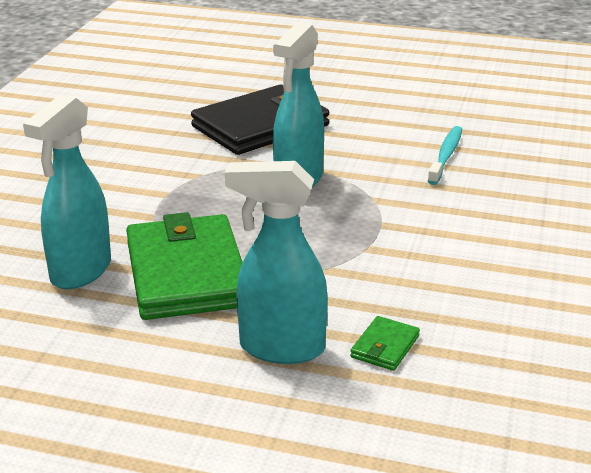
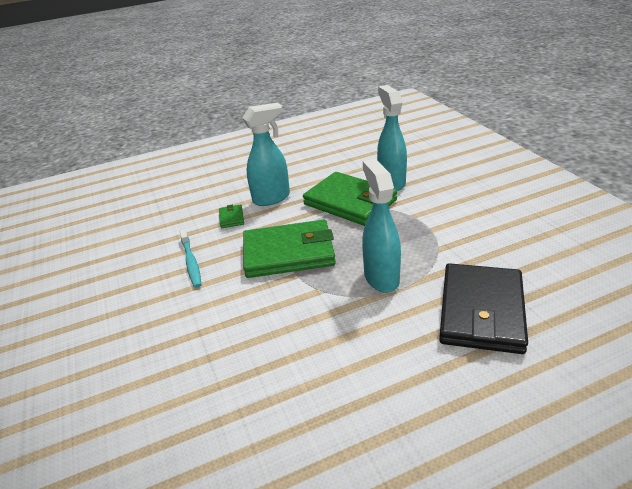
camera: 145 degrees right, 5 degrees up
turquoise toothbrush [428,126,462,185] -> turquoise toothbrush moved to [180,229,202,288]
none -> green wallet [243,220,336,278]

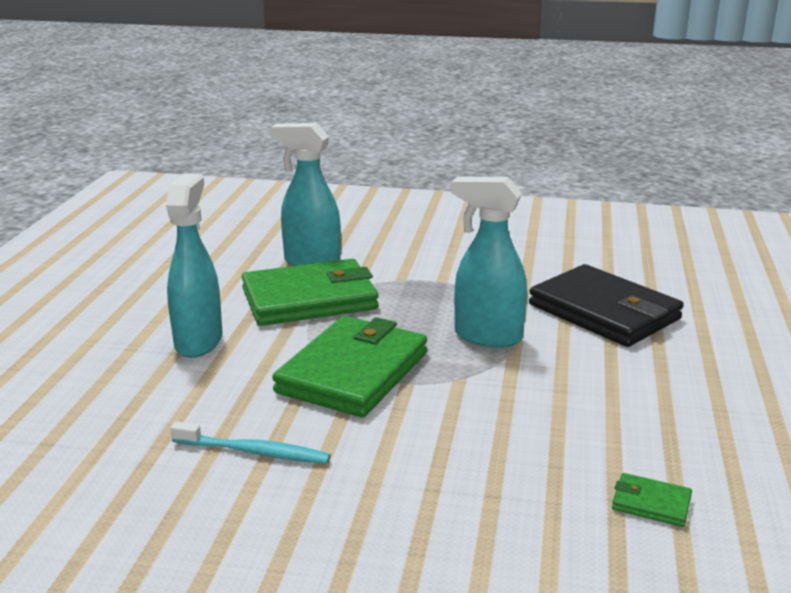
camera: 60 degrees left, 10 degrees down
green wallet [219,204,244,228] -> green wallet moved to [612,473,692,527]

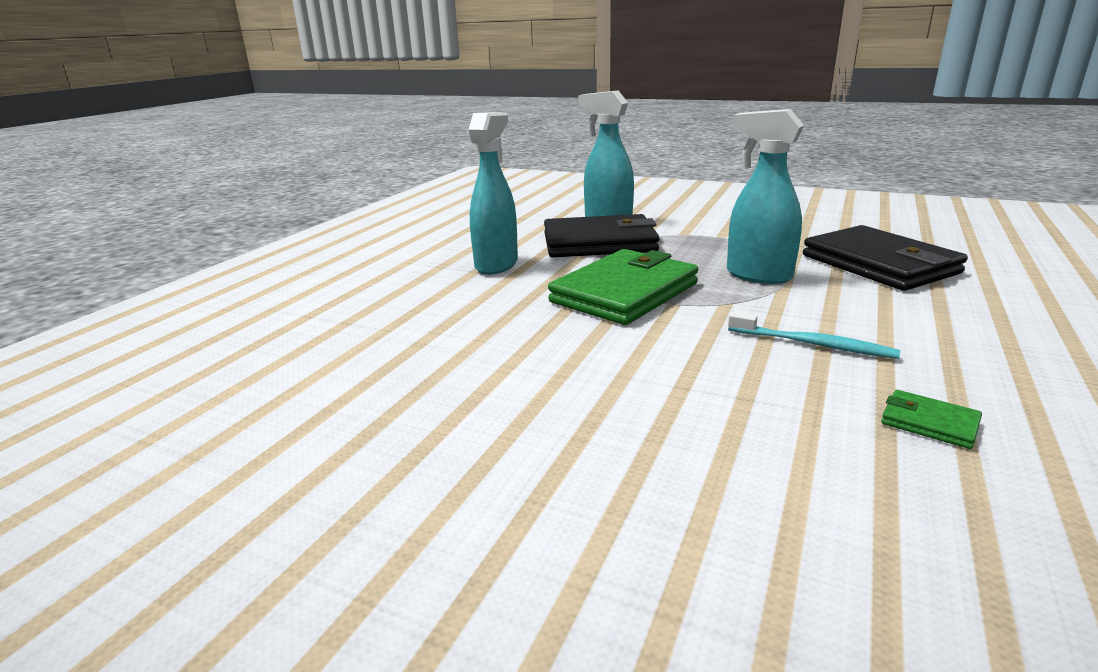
camera: 15 degrees right, 0 degrees up
turquoise toothbrush [170,422,331,464] -> turquoise toothbrush moved to [728,312,900,359]
green wallet [242,259,379,326] -> black wallet [544,214,659,257]

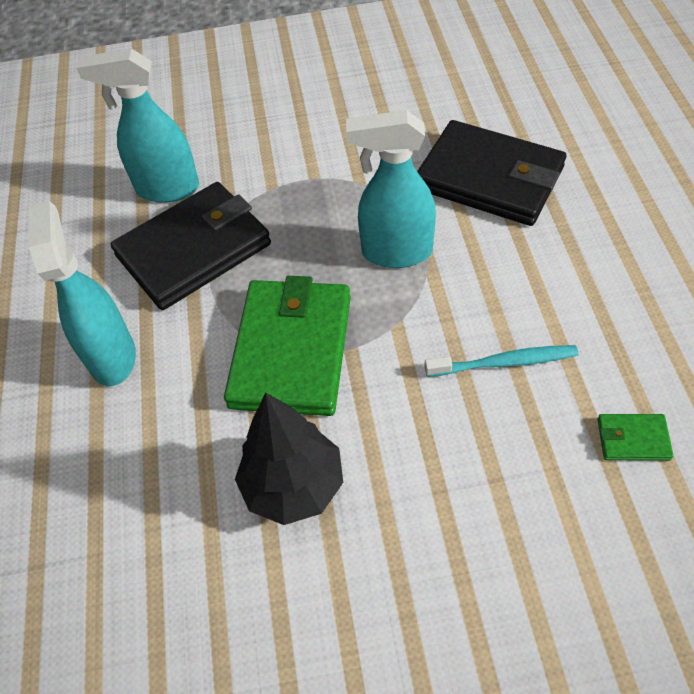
camera: 30 degrees left, 30 degrees up
none -> black tree [235,393,343,525]

